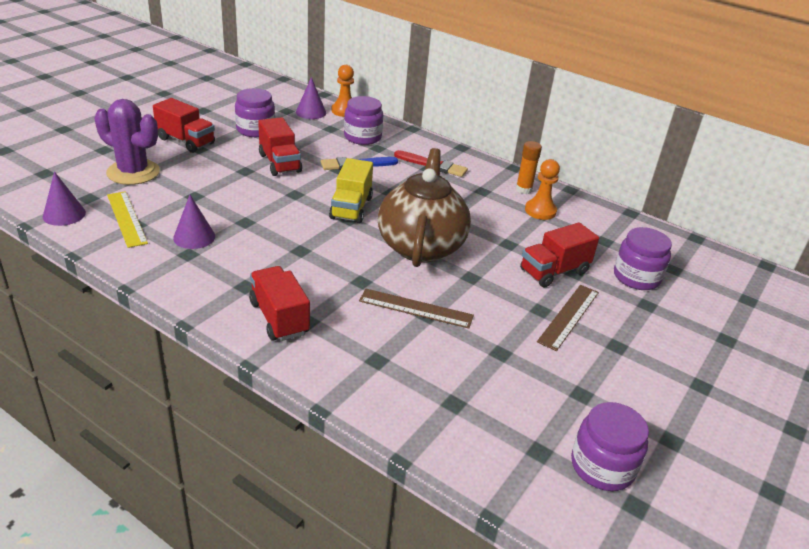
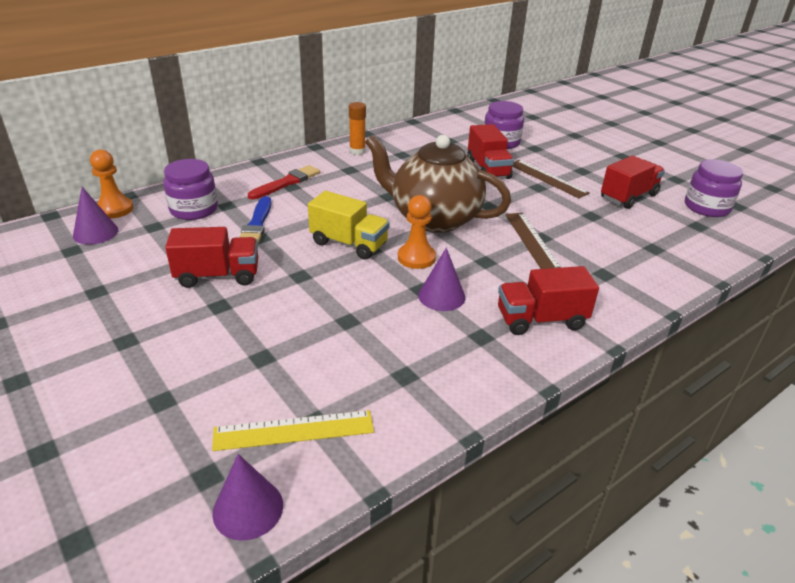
camera: 70 degrees left, 0 degrees up
purple cactus [94,99,160,185] -> none
red truck [153,98,215,153] -> red truck moved to [601,156,665,209]
purple cone [173,195,215,249] -> purple cone moved to [418,248,465,311]
purple jar [235,88,275,137] -> none
brown ruler [359,289,474,328] -> brown ruler turned 45 degrees counterclockwise [505,213,562,269]
orange pawn [525,159,560,220] -> orange pawn moved to [398,195,436,269]

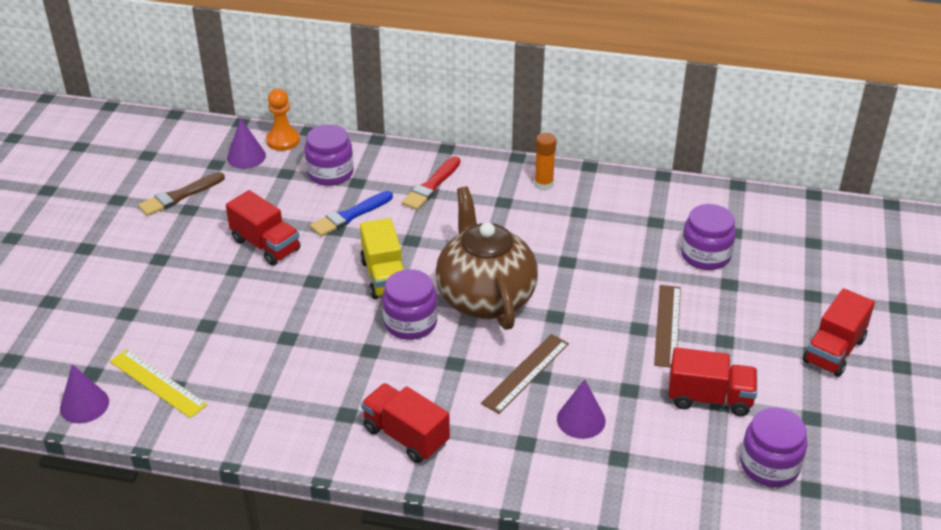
camera: 50 degrees right, 5 degrees up
red brush [248,165,320,199] -> red brush turned 120 degrees clockwise [402,156,461,210]
orange pawn [398,195,436,269] -> purple jar [382,269,437,340]
purple cone [418,248,465,311] -> purple cone moved to [557,379,605,439]
red truck [467,124,514,179] -> red truck moved to [803,288,875,377]
none -> brown brush [138,172,225,216]

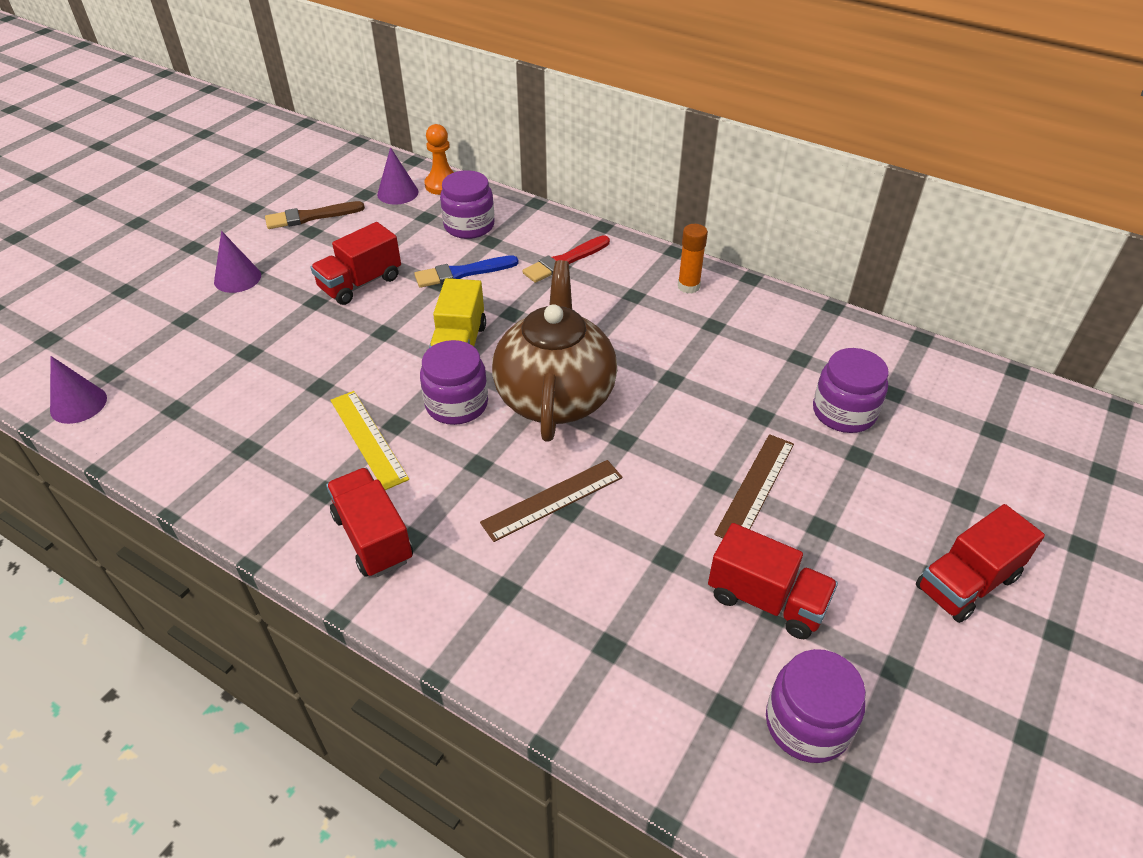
camera: 20 degrees right, 5 degrees up
yellow ruler [110,349,207,418] -> yellow ruler moved to [331,391,409,490]
red truck [226,190,300,266] -> red truck turned 75 degrees clockwise [311,222,401,305]
purple cone [557,379,605,439] -> purple cone moved to [214,231,261,293]

